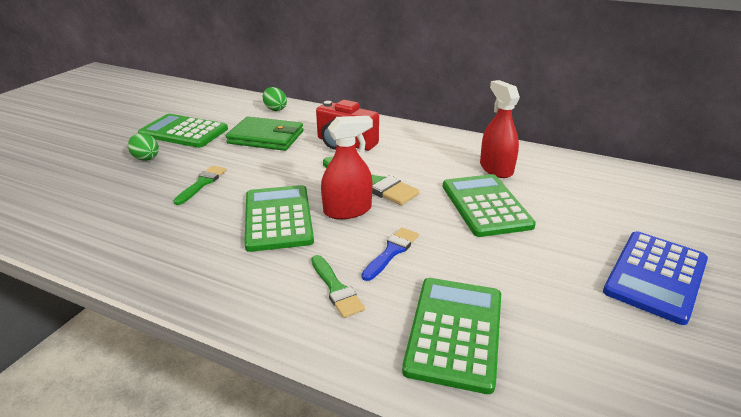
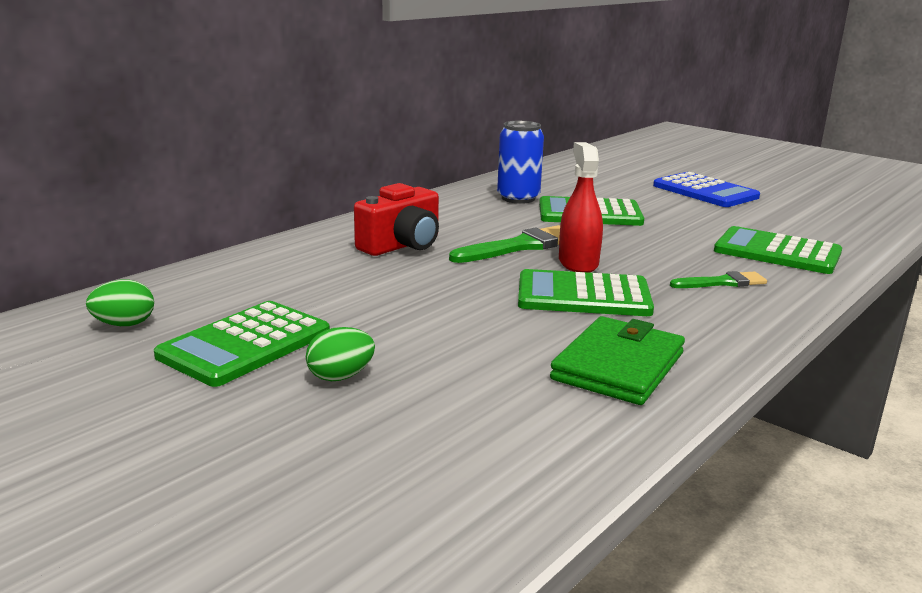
camera: 75 degrees left, 10 degrees down
green brush [173,166,226,205] -> none
green wallet [226,117,303,151] -> green wallet moved to [550,316,685,405]
green egg [263,87,287,111] -> green egg moved to [86,280,154,326]
blue brush [362,228,419,281] -> none
red spray bottle [480,80,520,178] -> blue can [497,121,544,204]

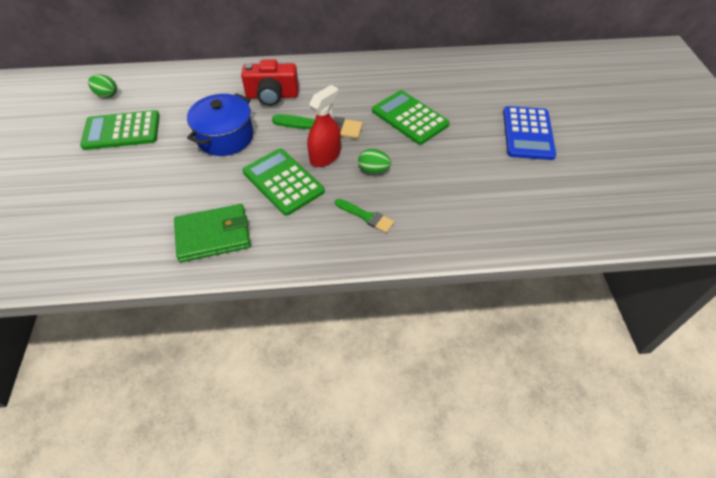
camera: 45 degrees right, 30 degrees up
green egg [306,327,375,381] -> green egg moved to [358,149,391,174]
blue can [497,121,544,204] -> none
green calculator [714,226,842,274] -> none
none -> blue pot [187,93,254,156]

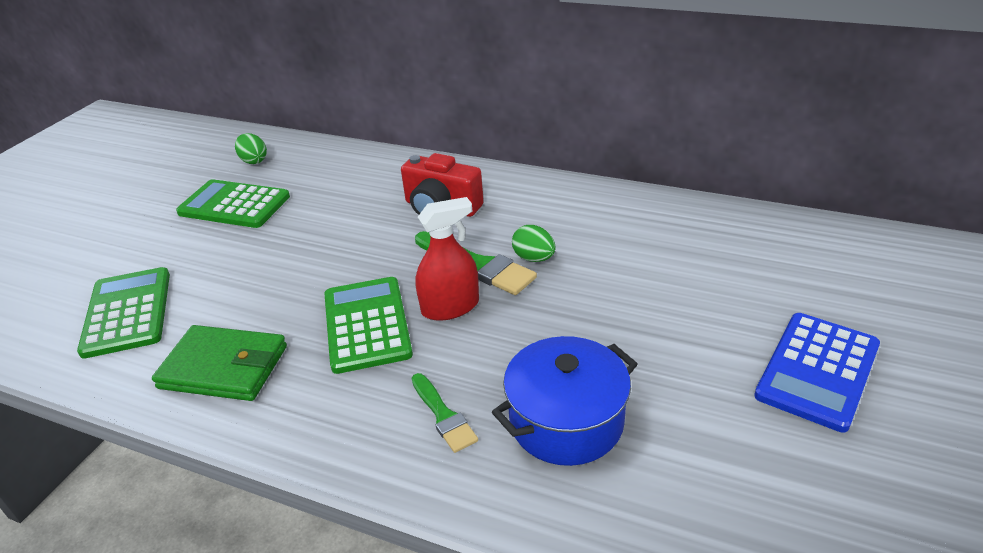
camera: 30 degrees right, 15 degrees down
blue pot [187,93,254,156] -> blue pot moved to [492,336,638,466]
green egg [358,149,391,174] -> green egg moved to [512,225,556,262]
green calculator [372,90,450,145] -> green calculator moved to [77,267,170,359]

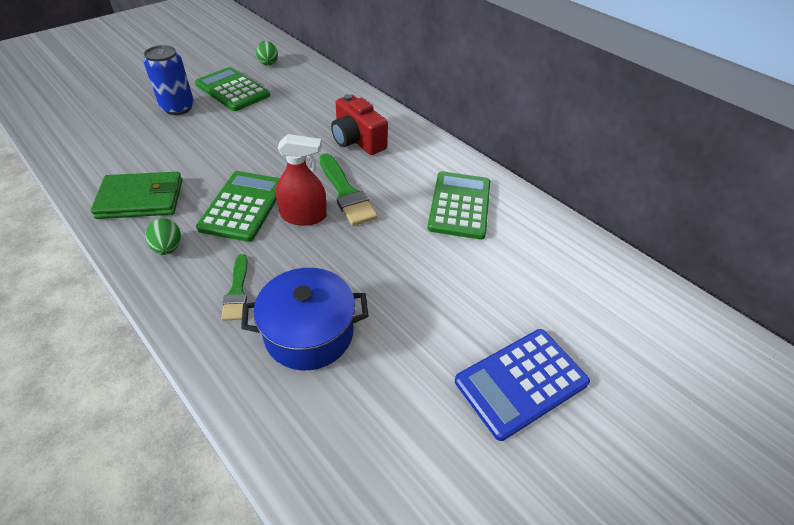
camera: 20 degrees right, 10 degrees up
green calculator [77,267,170,359] -> green calculator moved to [428,171,490,240]
green wallet [152,325,287,401] -> green wallet turned 45 degrees counterclockwise [91,172,182,219]
green egg [512,225,556,262] -> green egg moved to [145,218,181,255]
none -> blue can [144,45,194,115]

